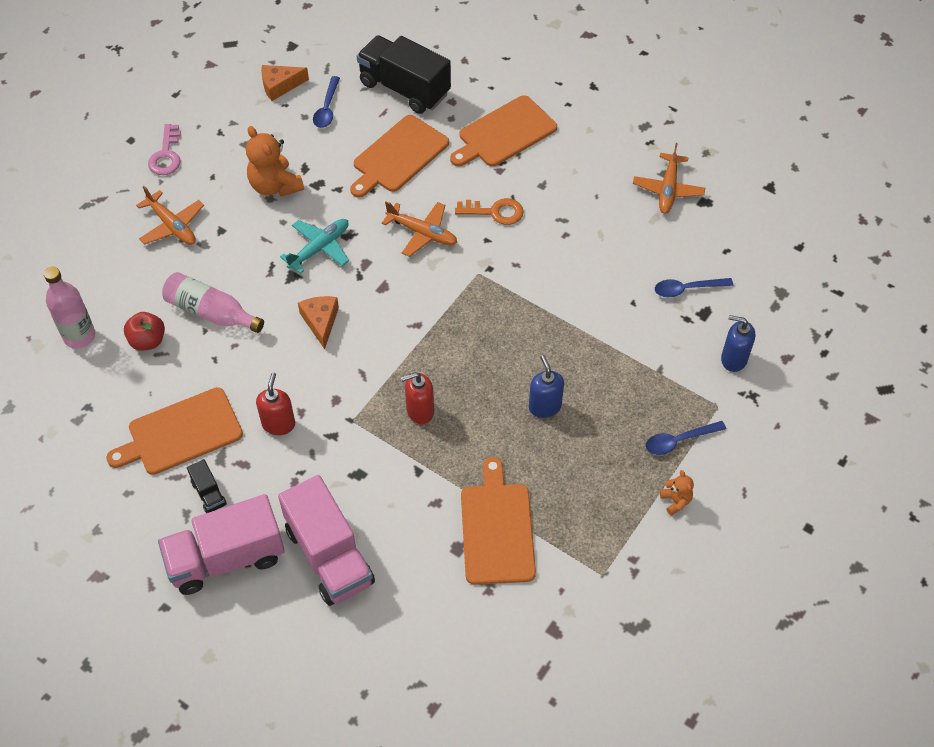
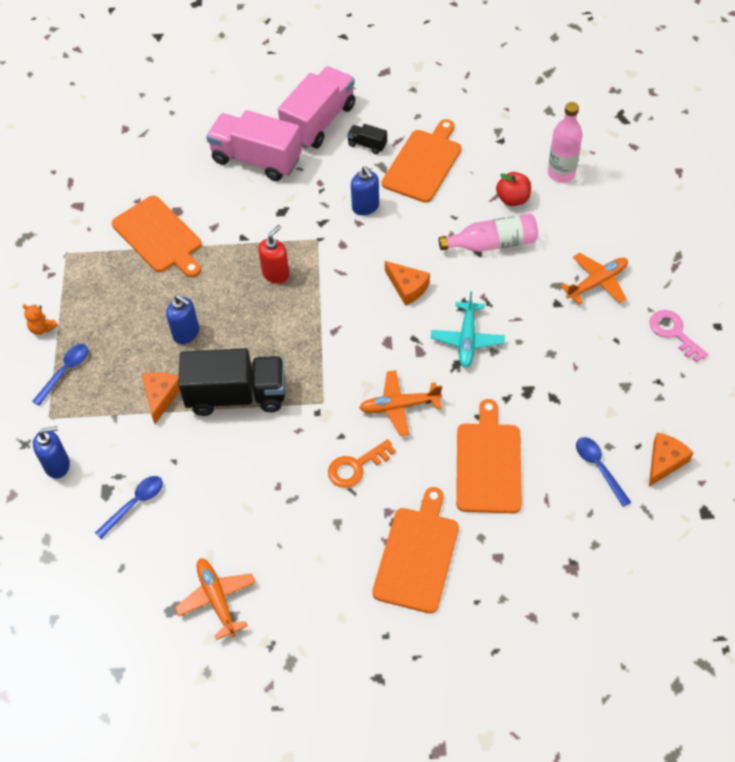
camera: 145 degrees right, 0 degrees up
orange plane [136,186,204,245] -> orange plane turned 135 degrees clockwise [560,253,628,305]
orange teddy bear [246,126,304,197] -> none
red soap dispenser [256,372,295,435] -> blue soap dispenser [351,166,379,215]
black truck [357,35,451,114] -> black truck moved to [178,348,285,416]
none -> orange cheese [142,372,180,424]

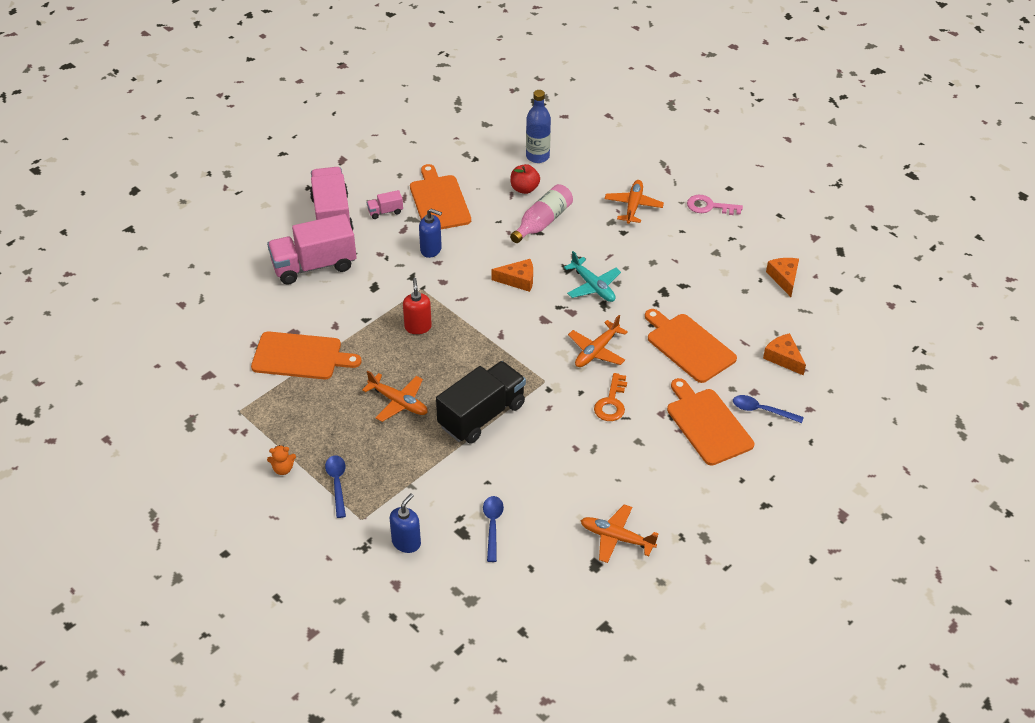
camera: 45 degrees left, 10 degrees down
orange cheese [142,372,180,424] -> orange cheese moved to [763,333,806,375]
blue soap dispenser [166,295,199,344] -> orange plane [362,371,428,422]
black truck [347,124,387,154] -> pink truck [367,190,403,219]
pink bottle [548,102,583,183] -> blue bottle [526,90,551,163]
blue spoon [576,437,631,507] -> blue spoon moved to [733,395,804,423]

